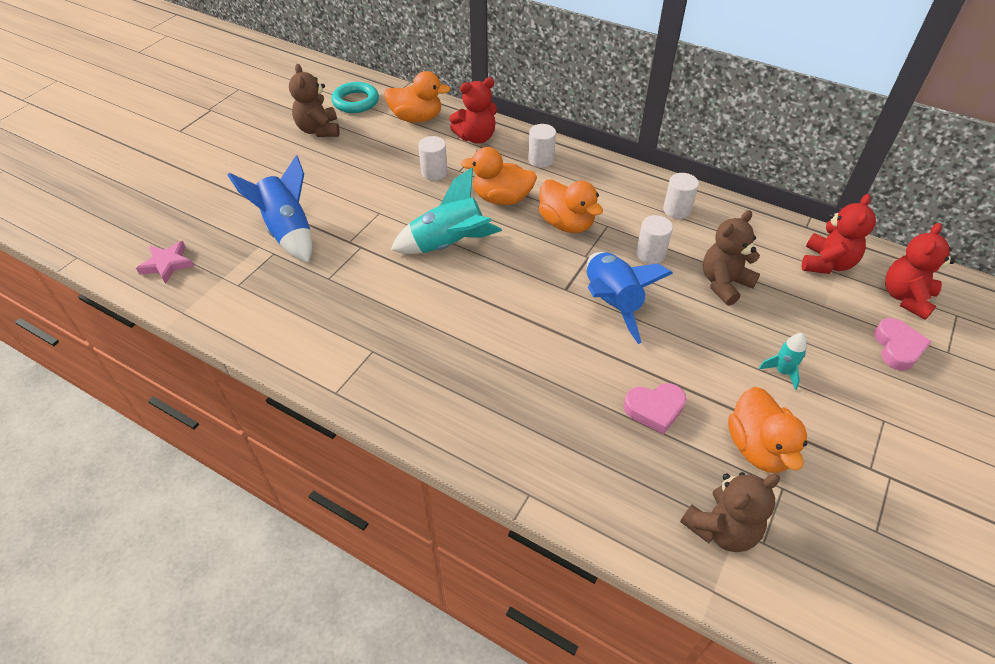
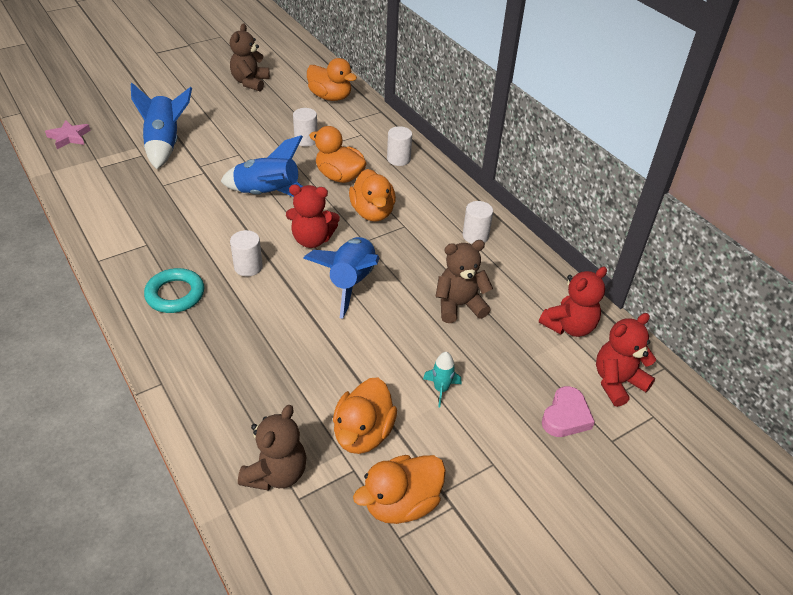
camera: 25 degrees right, 5 degrees down
turquoise ring [331,82,379,113] -> turquoise ring moved to [144,268,204,313]
turquoise rocket [391,167,502,254] -> blue rocket [220,135,303,197]
red teddy bear [449,78,497,144] -> red teddy bear moved to [286,184,340,248]
pink heart [624,383,686,434] -> none
white cylinder [636,215,673,264] -> white cylinder moved to [230,230,263,277]
brown teddy bear [680,472,780,552] -> brown teddy bear turned 60 degrees counterclockwise [238,405,306,491]
none -> orange duck [353,455,446,524]

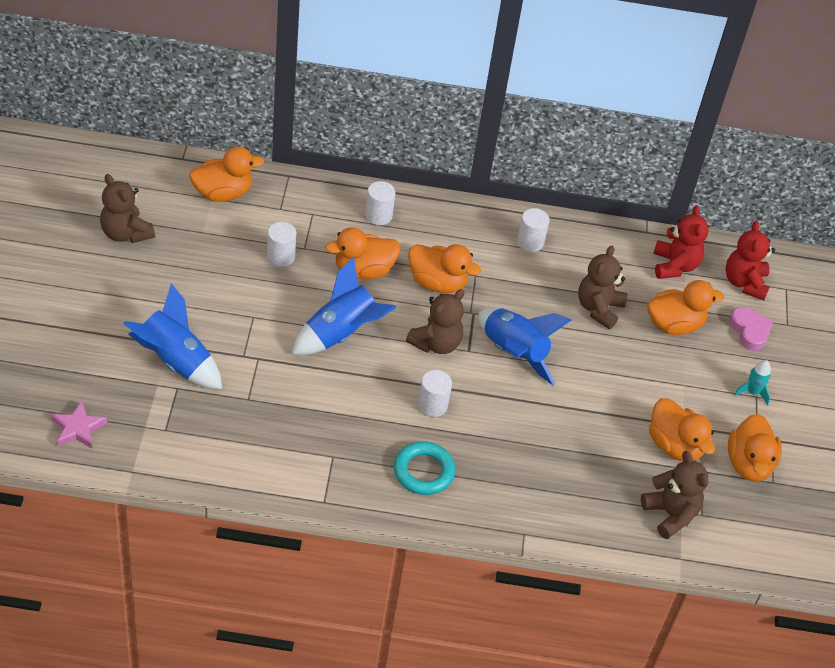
camera: 55 degrees left, 5 degrees up
red teddy bear [286,184,340,248] -> brown teddy bear [406,289,465,354]
turquoise rocket [423,352,461,407] -> turquoise rocket moved to [734,360,771,406]
none -> orange duck [647,280,724,335]

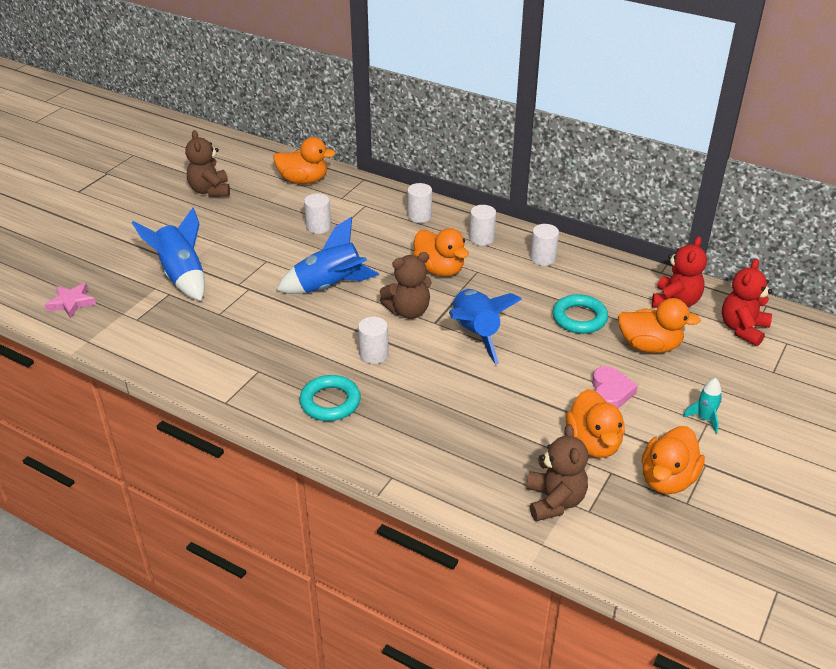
camera: 30 degrees right, 10 degrees down
orange duck [325,227,401,280] -> none
brown teddy bear [578,246,627,329] -> turquoise ring [552,294,608,334]
pink heart [729,307,773,351] -> pink heart moved to [592,366,638,408]
none -> white cylinder [469,205,496,246]

